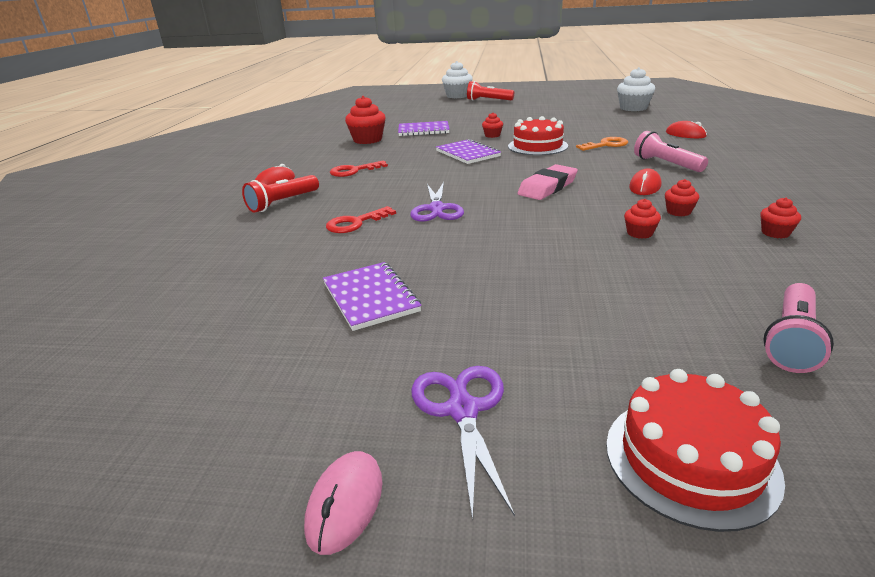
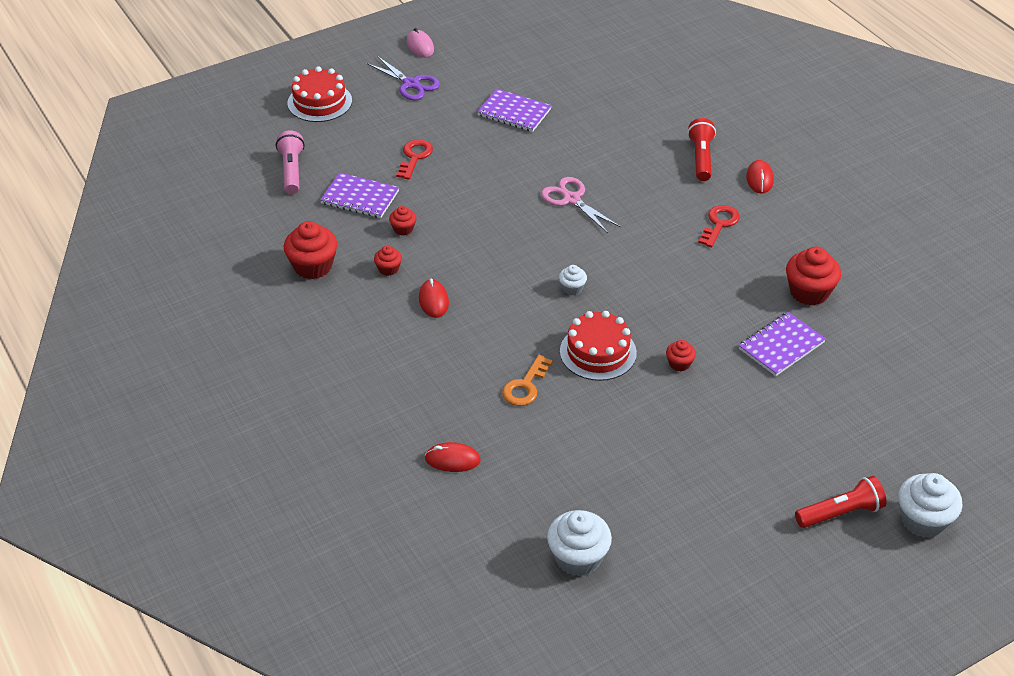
camera: 140 degrees right, 15 degrees up
red key [326,206,396,233] -> red key moved to [396,139,433,180]
purple scissors [410,182,464,222] -> pink scissors [541,177,621,233]
purple notebook [436,139,501,164] -> purple notebook moved to [320,172,399,218]
pink eraser [518,164,578,200] -> none
pink flashlight [634,131,708,172] -> none
red cupcake [760,197,801,239] -> red cupcake [284,221,337,279], size x1.91
none -> white cupcake [559,265,587,295]

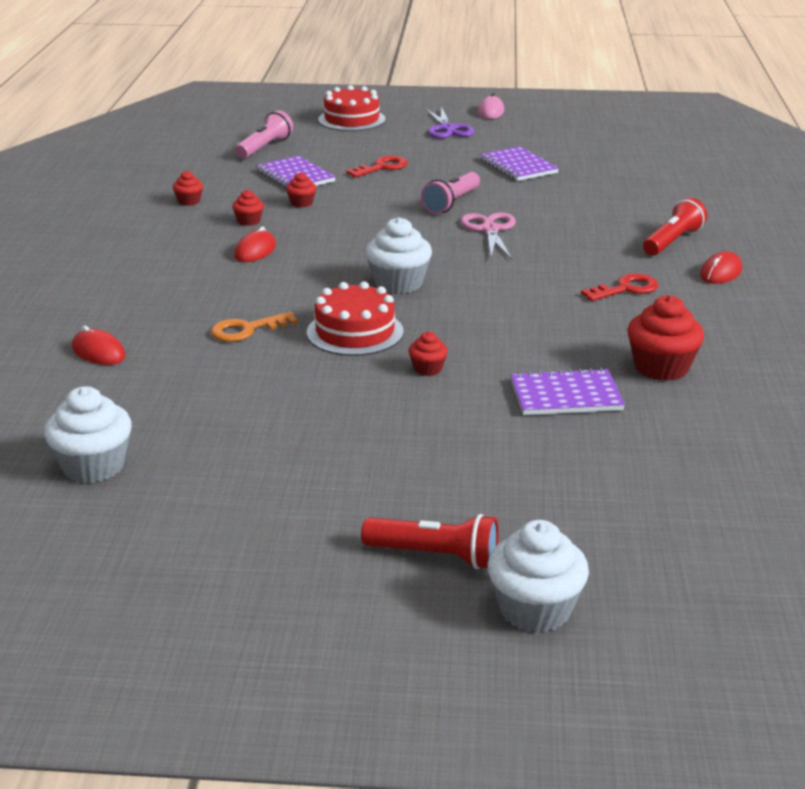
camera: 35 degrees right, 15 degrees down
red cupcake [284,221,337,279] -> red cupcake [173,171,203,206], size x0.52
white cupcake [559,265,587,295] -> white cupcake [365,217,432,294], size x1.91
none -> pink flashlight [421,172,480,214]

